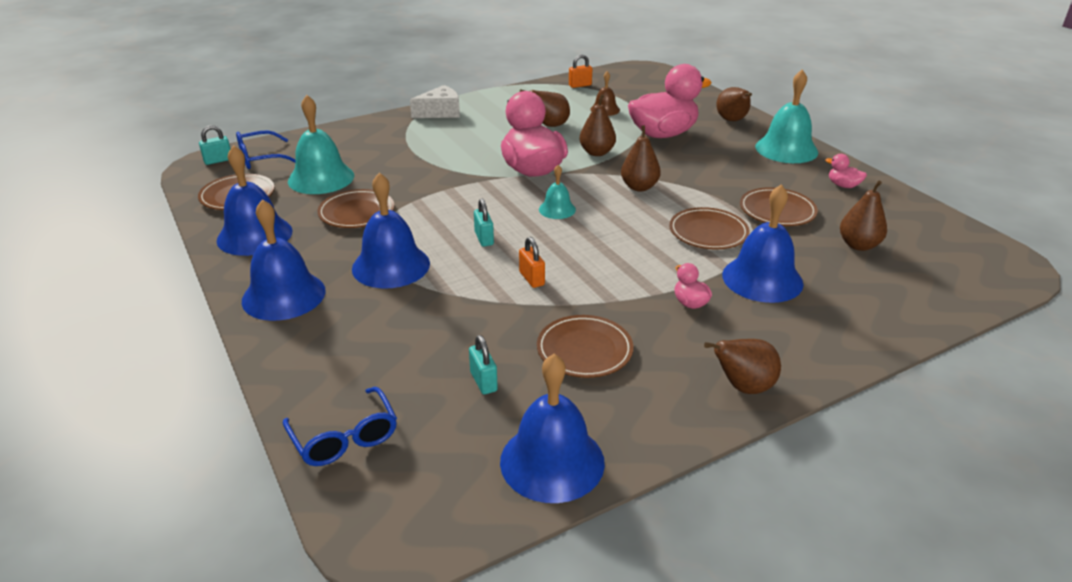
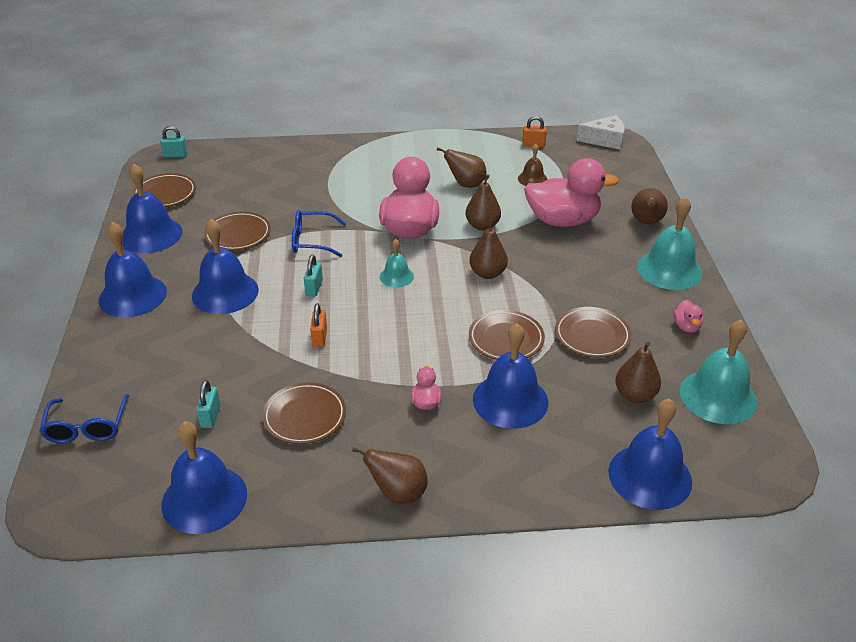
camera: 25 degrees right, 5 degrees up
blue glasses [236,131,295,169] -> blue glasses moved to [292,210,346,257]
turquoise bell [288,95,354,194] -> turquoise bell moved to [680,320,757,424]
white cheese [410,85,460,118] -> white cheese moved to [577,115,625,150]
pink duck [825,154,867,188] -> pink duck turned 150 degrees counterclockwise [673,300,703,333]
none -> blue bell [608,399,692,510]

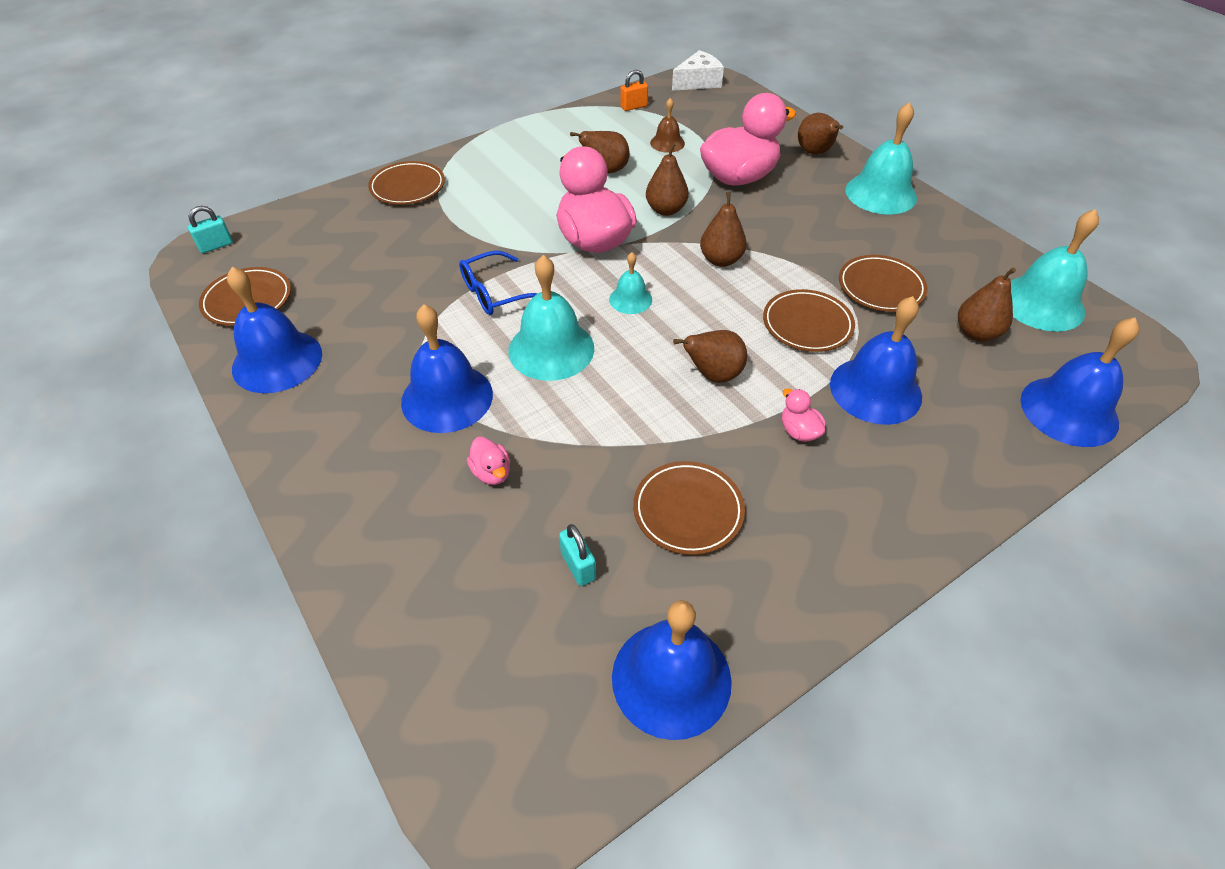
camera: 30 degrees left, 10 degrees up
blue glasses [39,394,129,443] -> none
blue bell [99,222,167,317] -> none
brown plate [204,212,271,250] -> brown plate moved to [368,161,445,205]
turquoise padlock [304,255,323,297] -> turquoise bell [508,255,594,381]
orange padlock [310,303,327,347] -> none
brown pear [352,447,428,504] -> brown pear moved to [673,330,747,383]
pink duck [673,300,703,333] -> pink duck moved to [467,437,510,485]

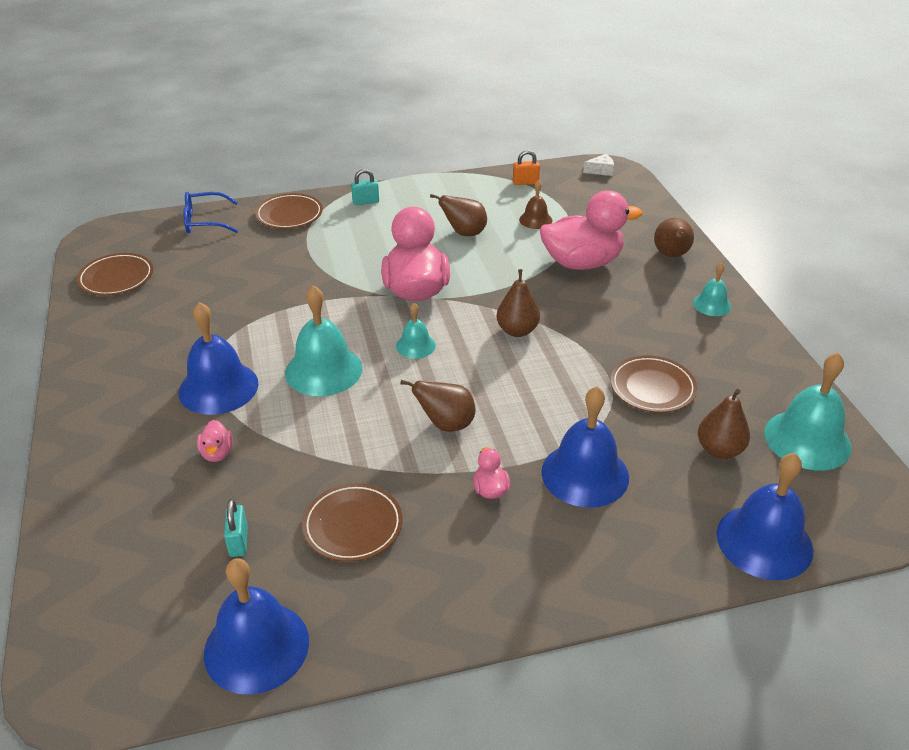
camera: 20 degrees right, 10 degrees down
turquoise padlock [188,206,233,253] -> turquoise padlock moved to [351,169,379,205]
blue bell [227,267,322,393] -> none
blue glasses [459,251,538,315] -> blue glasses moved to [183,192,238,233]
brown pear [646,143,689,216] -> none
white cheese [672,50,724,91] -> white cheese [583,154,614,176], size x0.60
brown plate [763,289,855,352] -> none
turquoise bell [845,102,917,215] -> turquoise bell [693,262,731,316], size x0.53

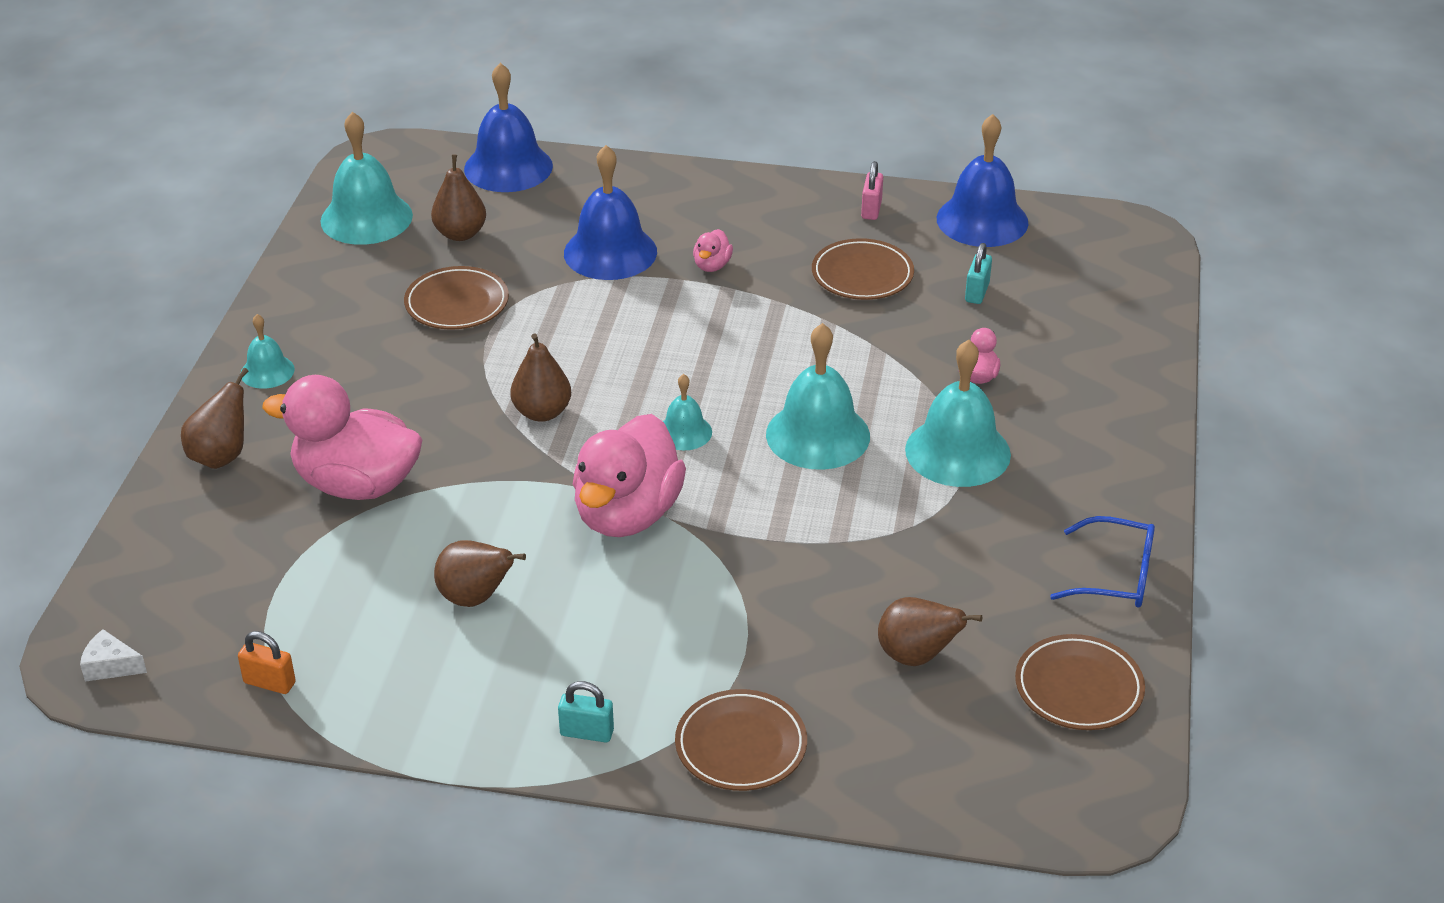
camera: 155 degrees left, 0 degrees up
blue bell [179,302,258,415] -> turquoise bell [905,340,1011,487]
blue glasses [183,192,238,233] -> blue glasses moved to [1050,516,1155,608]
brown pear [401,380,476,432] -> brown pear moved to [878,597,982,666]
brown bell [519,180,552,229] -> none
none -> pink padlock [861,161,883,220]

